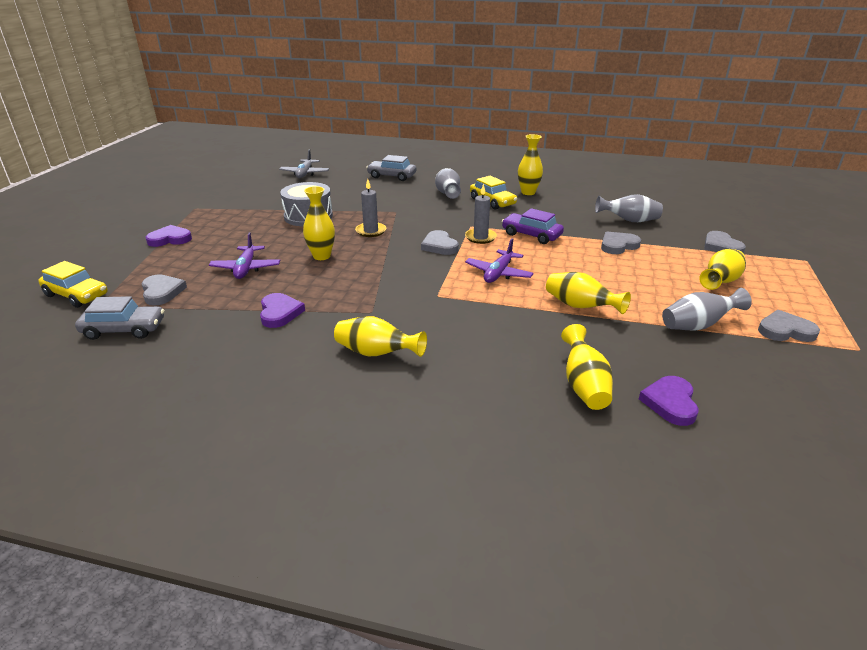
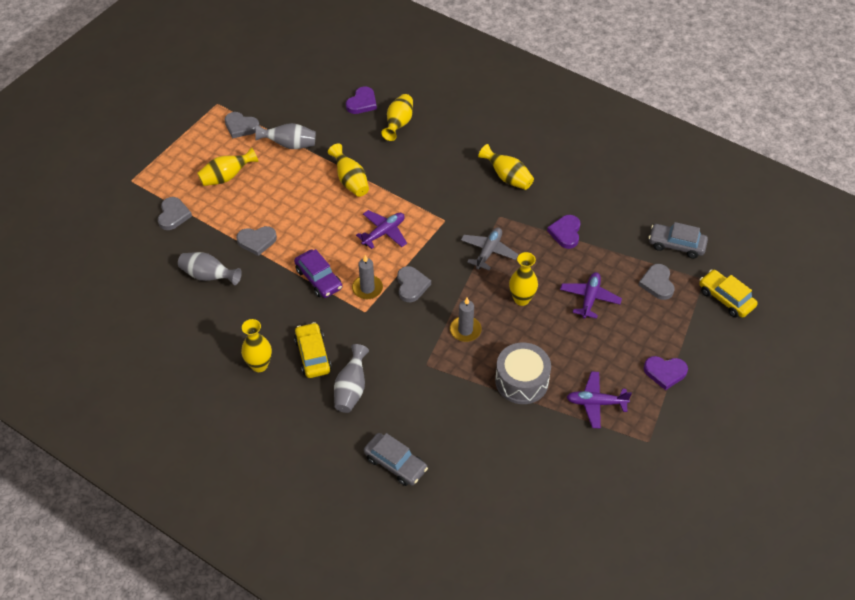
camera: 160 degrees left, 20 degrees up
grey plane [279,149,329,178] -> grey plane moved to [461,227,518,270]
none -> purple plane [567,371,632,429]

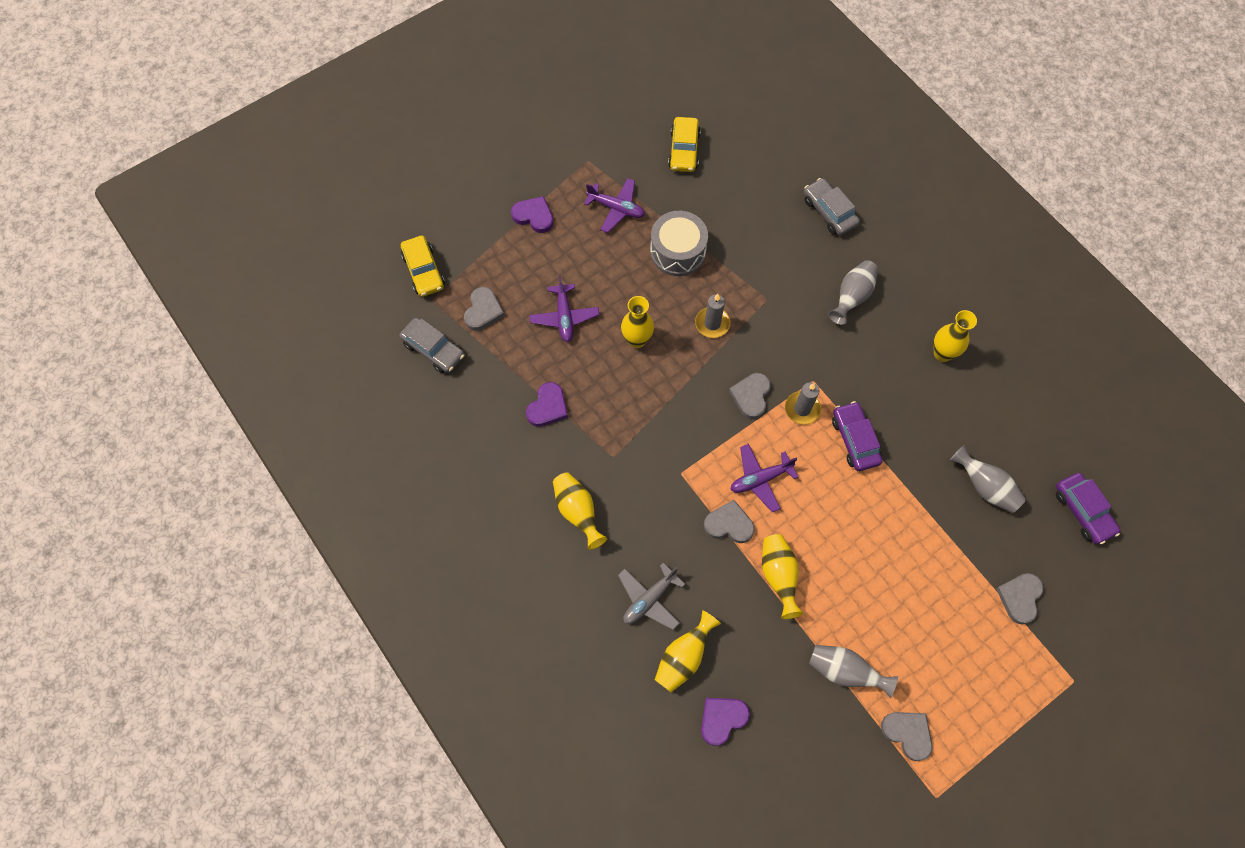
camera: 160 degrees left, 15 degrees up
yellow vase [197,147,259,186] -> none
grey heart [236,226,277,256] -> grey heart moved to [704,500,755,543]
yellow car [294,322,332,378] -> yellow car moved to [668,117,701,172]
grey plane [461,227,518,270] -> grey plane moved to [618,563,685,630]
purple plane [560,272,622,319] -> purple plane turned 45 degrees counterclockwise [529,276,599,342]
none -> purple car [1056,473,1120,544]

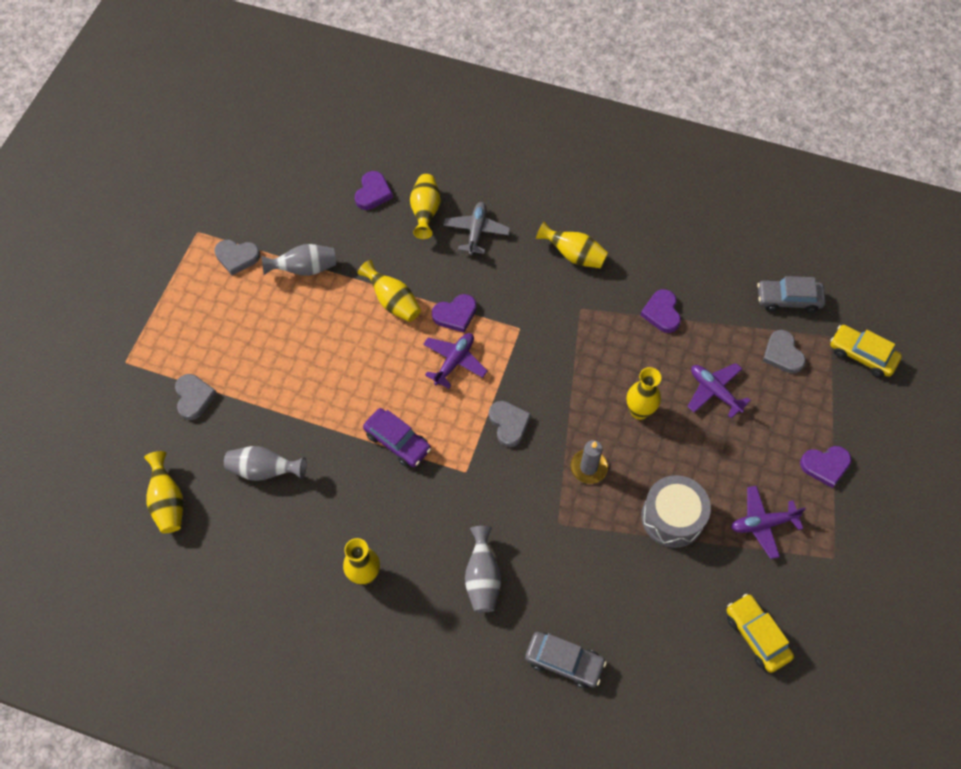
camera: 145 degrees right, 5 degrees down
grey heart [704,500,755,543] -> purple heart [432,294,477,332]
grey candle [785,382,821,425] -> none
purple car [1056,473,1120,544] -> yellow vase [144,451,183,533]

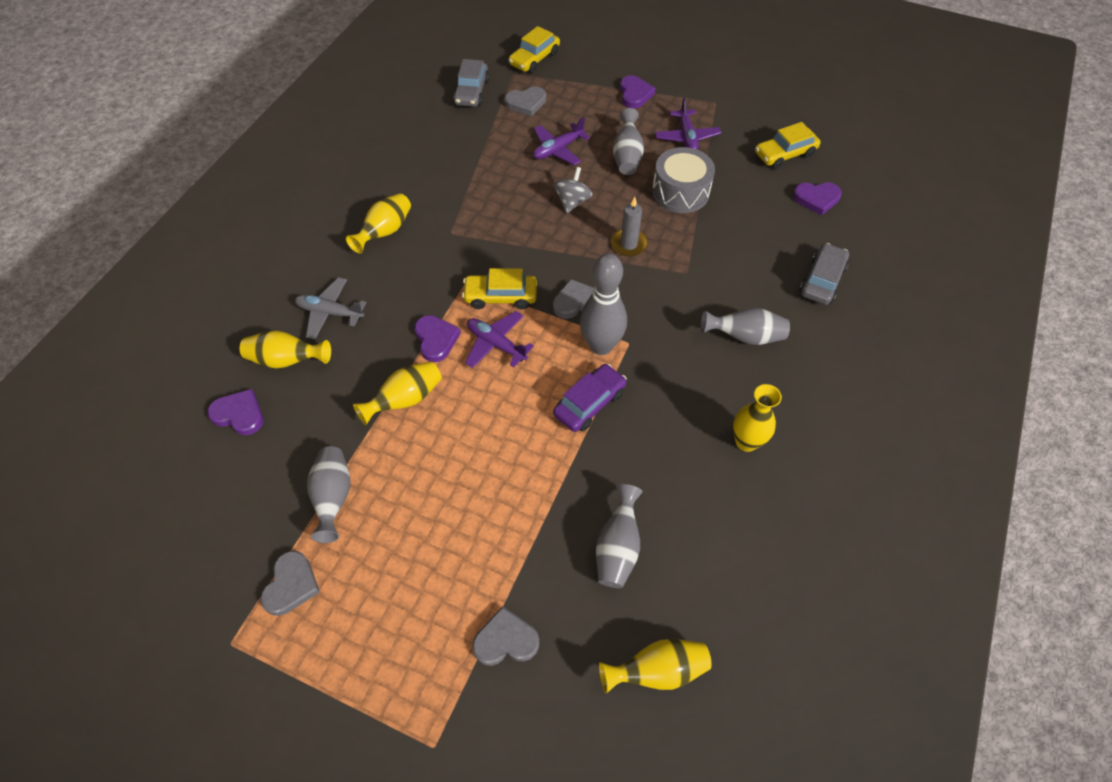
camera: 85 degrees left, 5 degrees down
yellow vase [626,367,661,420] -> grey spinning top [554,167,592,213]
purple heart [640,289,681,333] -> purple heart moved to [793,182,842,216]
none -> yellow car [462,268,537,309]
none -> grey bowling pin [580,253,627,355]
none -> grey vase [613,108,644,175]

